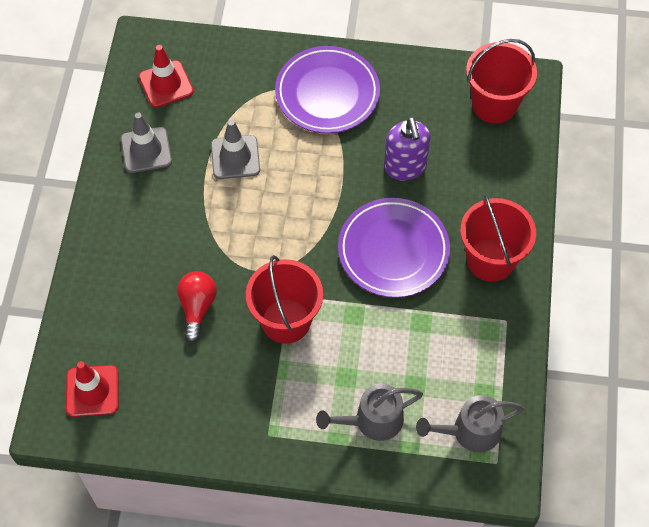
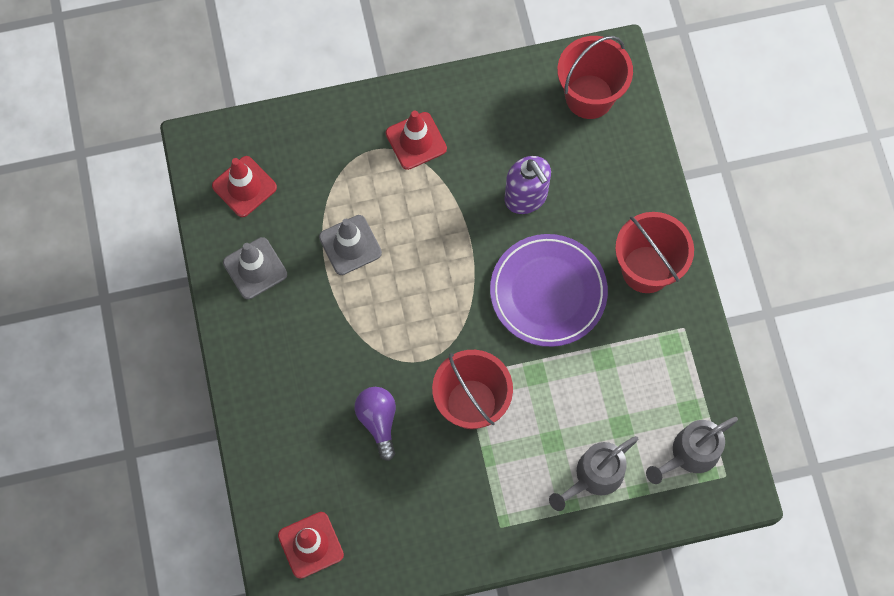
camera: 20 degrees left, 10 degrees up
red light bulb [177,271,217,343] -> purple light bulb [354,387,396,461]
purple plate [275,46,380,133] -> red traffic cone [386,111,447,170]

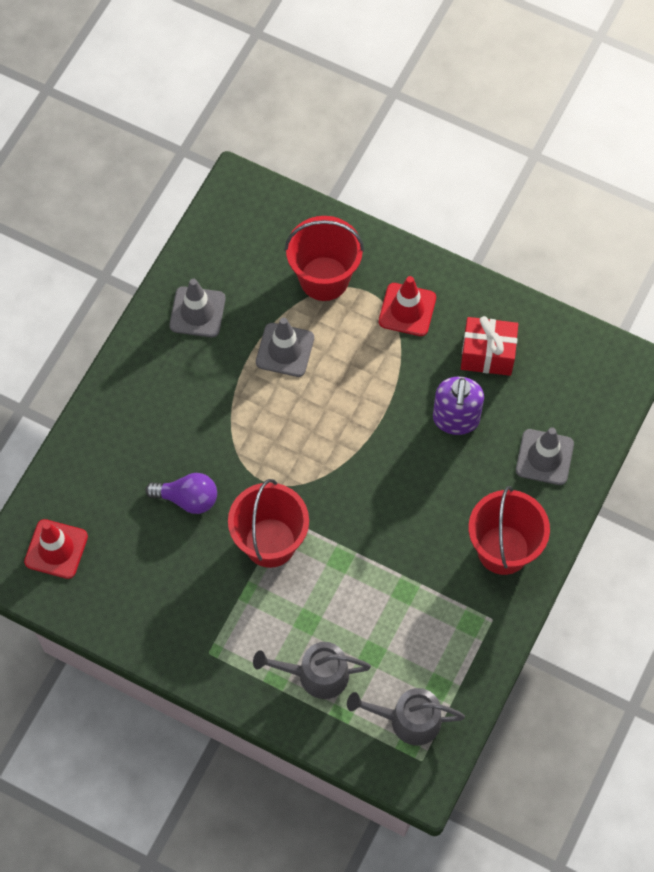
camera: 40 degrees right, 5 degrees down
red traffic cone [212,156,277,217] -> none
purple light bulb [354,387,396,461] -> purple light bulb turned 75 degrees clockwise [145,473,217,514]
purple plate [490,234,608,347] -> none
red bucket [557,36,633,119] -> red bucket moved to [285,216,364,301]
none -> red gift [461,316,518,376]
none -> grey traffic cone [516,428,574,485]

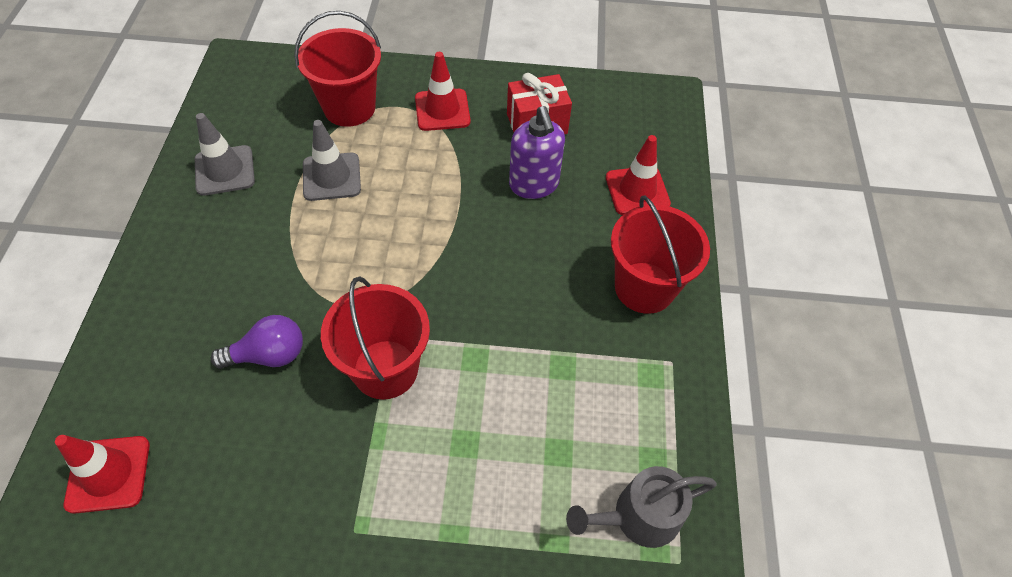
camera: 25 degrees left, 10 degrees down
grey watering can [253,642,371,699] -> none
grey traffic cone [516,428,574,485] -> red traffic cone [606,135,671,215]

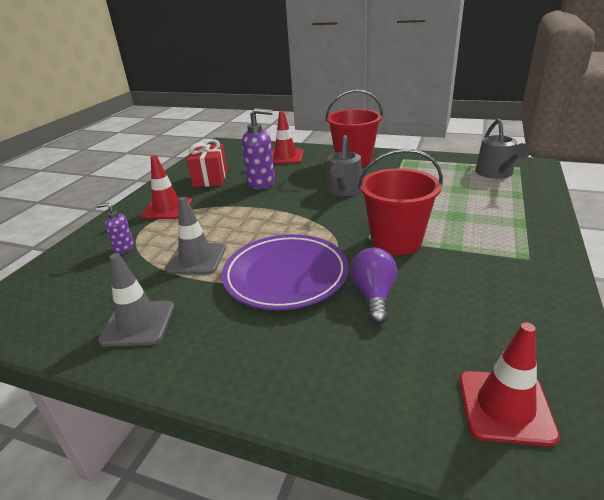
camera: 70 degrees left, 25 degrees down
red bucket [294,11,381,127] -> purple soap dispenser [97,203,134,254]
none -> purple plate [222,234,349,310]
none -> grey watering can [326,135,362,196]

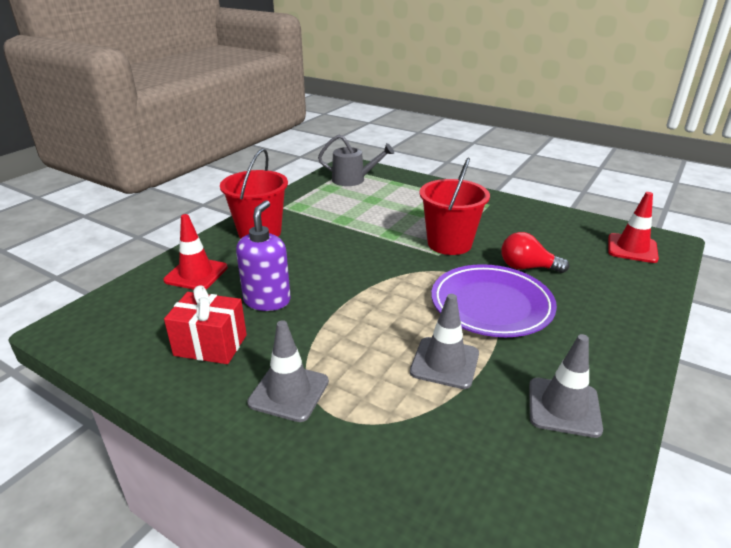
camera: 80 degrees left, 0 degrees up
purple soap dispenser [97,203,134,254] -> none
red traffic cone [141,155,192,219] -> grey traffic cone [247,320,329,422]
grey watering can [326,135,362,196] -> none
purple light bulb [350,248,397,324] -> red light bulb [501,232,569,273]

